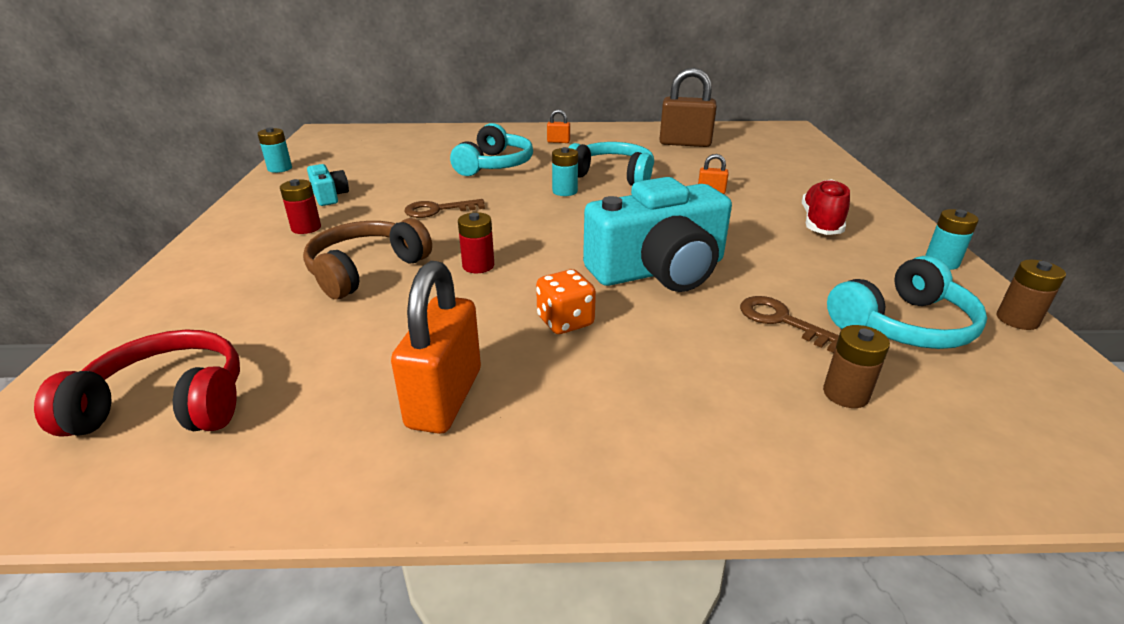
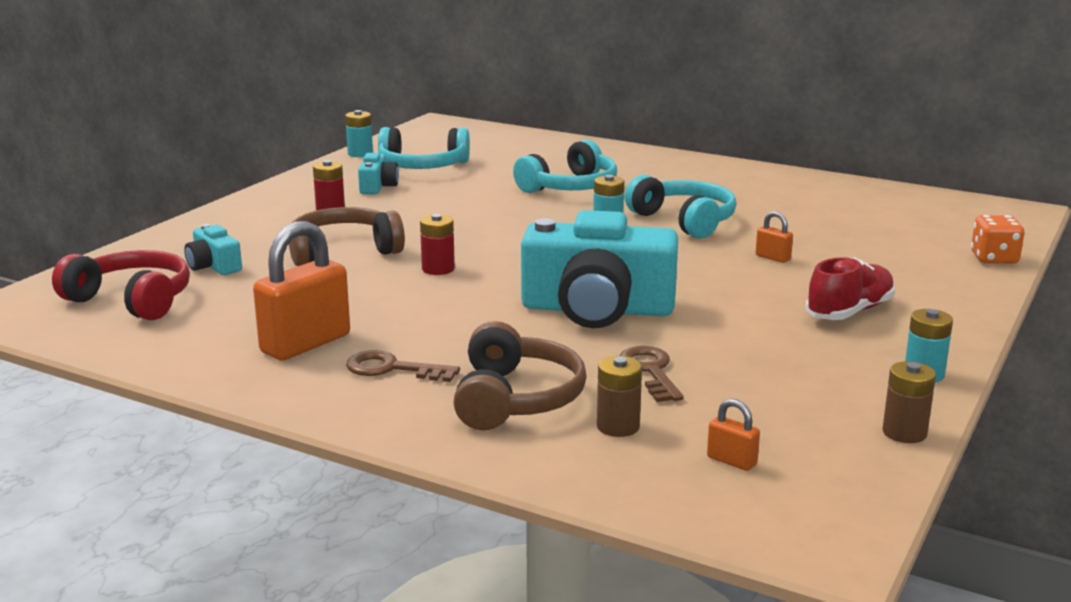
camera: 30 degrees right, 10 degrees down
brown key [404,199,485,218] -> brown key moved to [346,350,460,382]
orange dice [536,269,596,334] -> orange dice moved to [971,215,1025,264]
orange padlock [547,109,570,143] -> orange padlock moved to [707,399,760,471]
brown padlock [659,67,717,147] -> none
turquoise headphones [827,256,987,349] -> turquoise headphones moved to [378,127,470,169]
none -> turquoise camera [184,224,242,275]
none -> brown headphones [453,321,587,430]

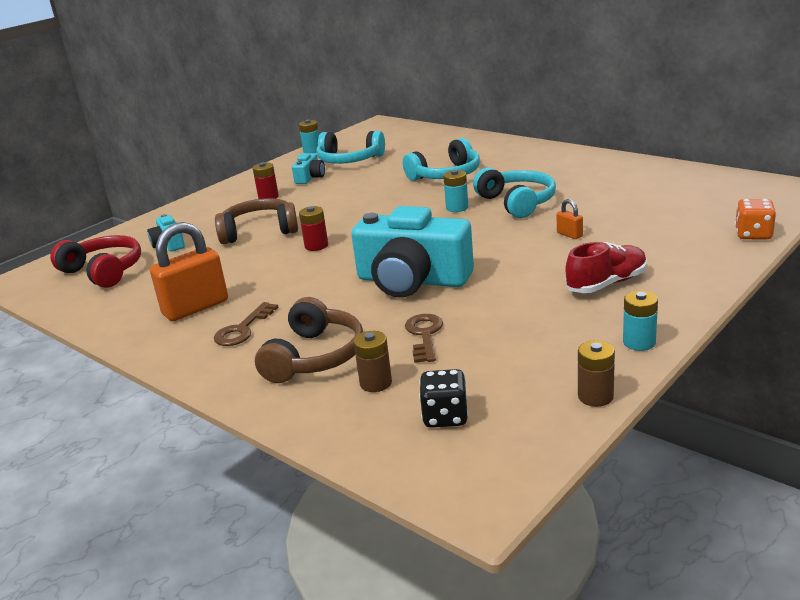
camera: 15 degrees right, 5 degrees up
brown key [346,350,460,382] -> brown key turned 90 degrees counterclockwise [214,302,279,346]
orange padlock [707,399,760,471] -> black dice [419,369,469,428]

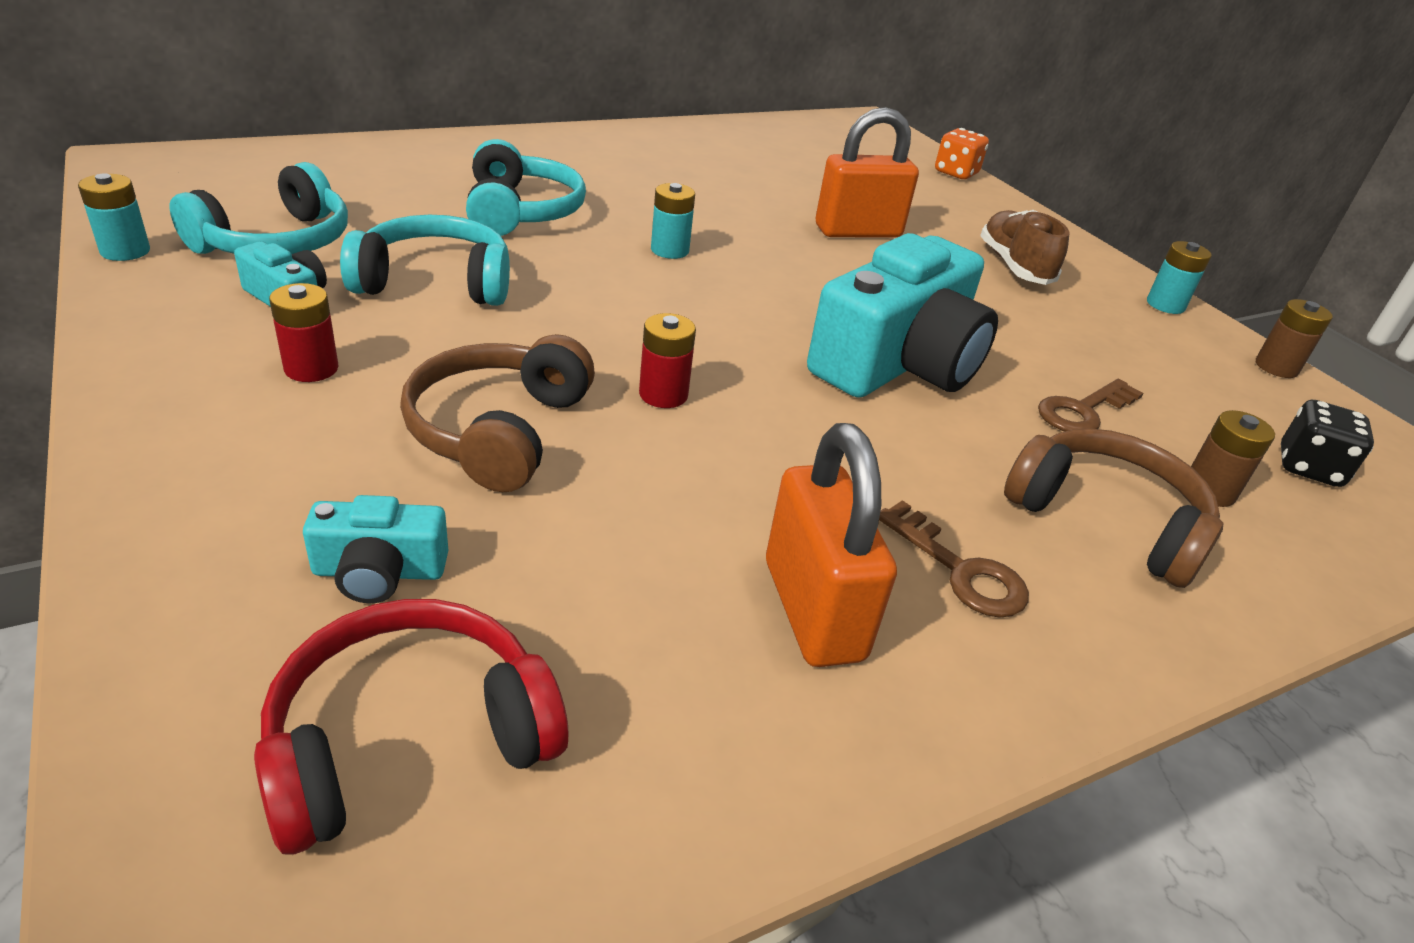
camera: 75 degrees left, 10 degrees up
brown key [405,314,443,363] -> brown key turned 60 degrees counterclockwise [1038,379,1143,431]
turquoise headphones [473,167,556,218] -> turquoise headphones moved to [340,215,510,306]
orange padlock [557,199,583,239] -> orange padlock [816,107,919,237], size x2.24
red shoe [565,242,647,293] -> brown shoe [980,210,1070,285]

